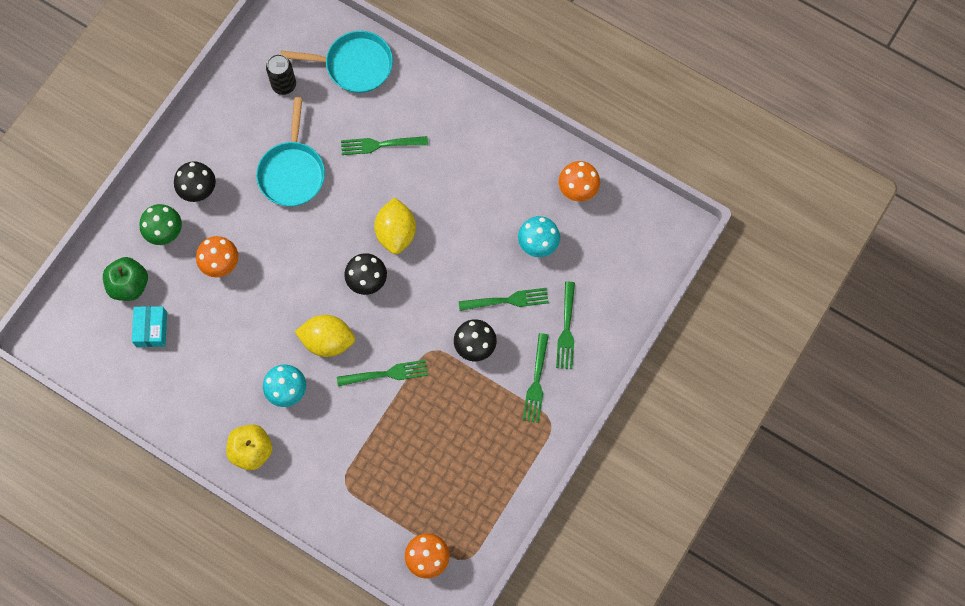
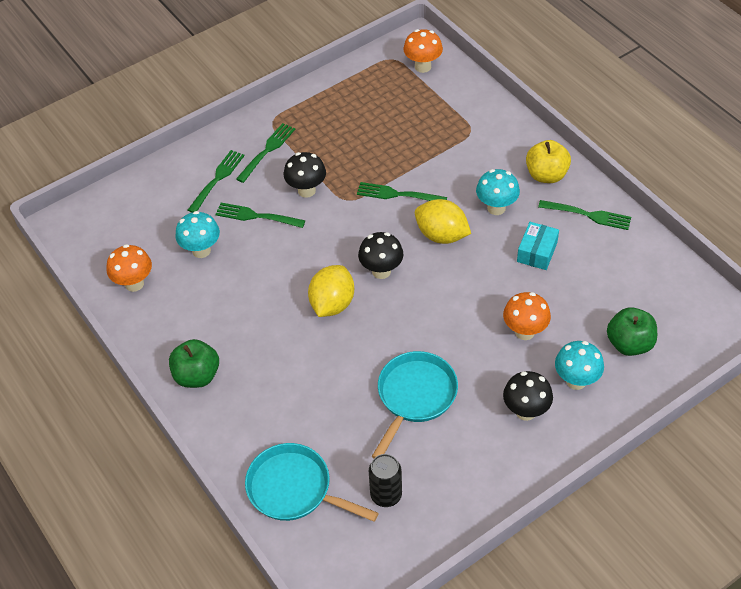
camera: 155 degrees left, 20 degrees down
turquoise box [132,306,167,347] -> turquoise box moved to [517,222,559,270]
green mushroom [140,204,182,245] -> turquoise mushroom [555,341,604,390]
green fork [341,136,428,155] -> green fork moved to [538,200,631,230]
none -> green apple [169,339,219,388]

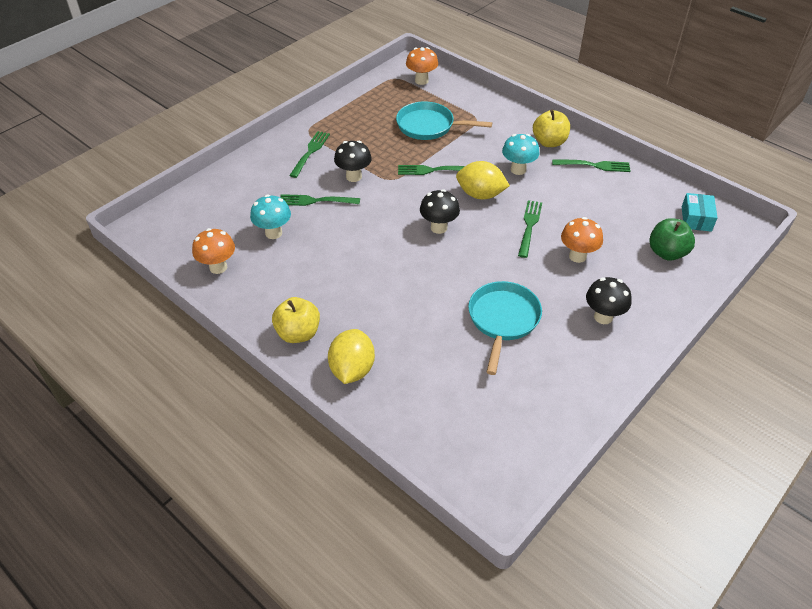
camera: 15 degrees left, 5 degrees down
green apple [169,339,219,388] -> yellow apple [272,297,320,343]
green fork [188,150,245,213] -> green fork moved to [518,200,542,258]
turquoise pan [245,443,378,522] -> turquoise pan moved to [396,102,492,140]
yellow lemon [308,265,354,317] -> yellow lemon moved to [328,329,375,384]
black can [369,454,402,507] -> none
turquoise box [517,222,559,270] -> turquoise box moved to [682,193,718,232]
turquoise mushroom [555,341,604,390] -> none

